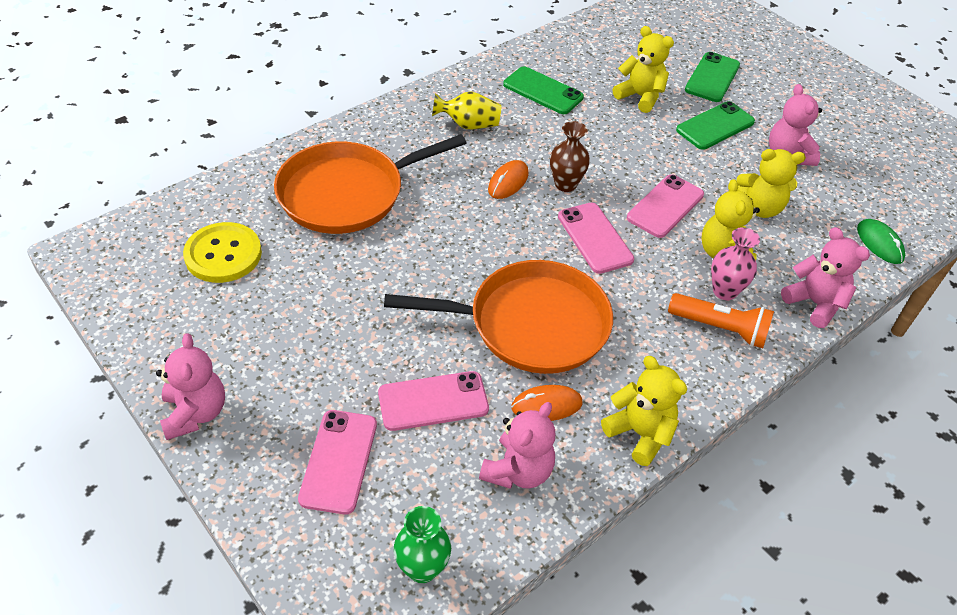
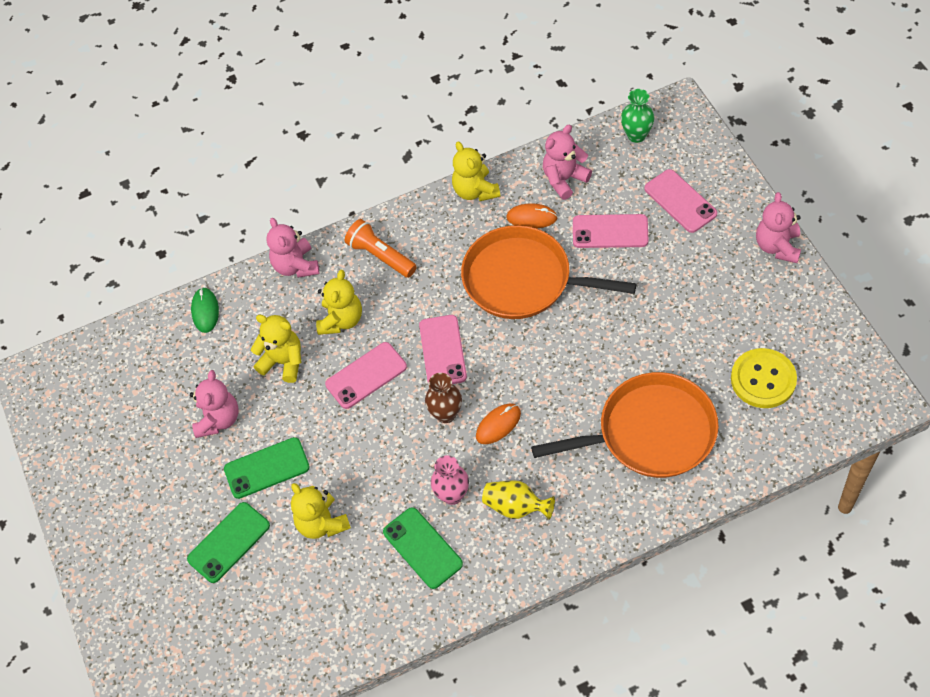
camera: 155 degrees left, 10 degrees up
pink phone [298,410,377,515] -> pink phone turned 60 degrees counterclockwise [644,169,717,233]
pink vase [711,227,760,300] -> pink vase moved to [431,455,469,505]

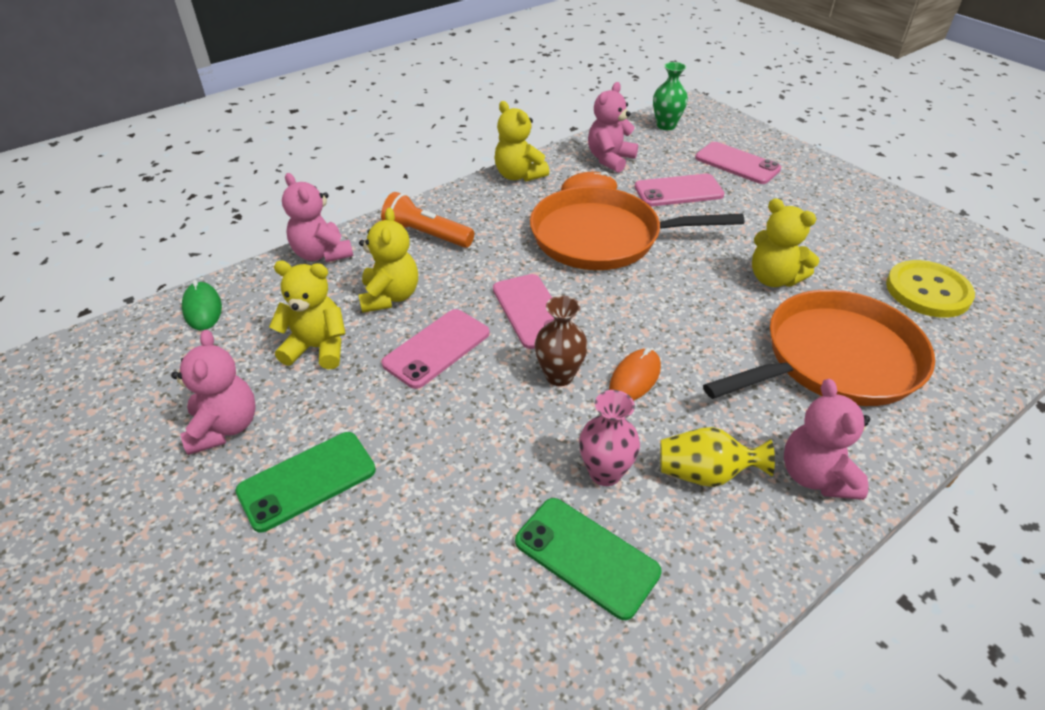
camera: 20 degrees left, 15 degrees down
green phone [187,502,270,583] -> none
yellow teddy bear [291,483,351,539] -> yellow teddy bear moved to [752,198,819,287]
pink teddy bear [756,192,801,263] -> pink teddy bear moved to [784,379,870,500]

